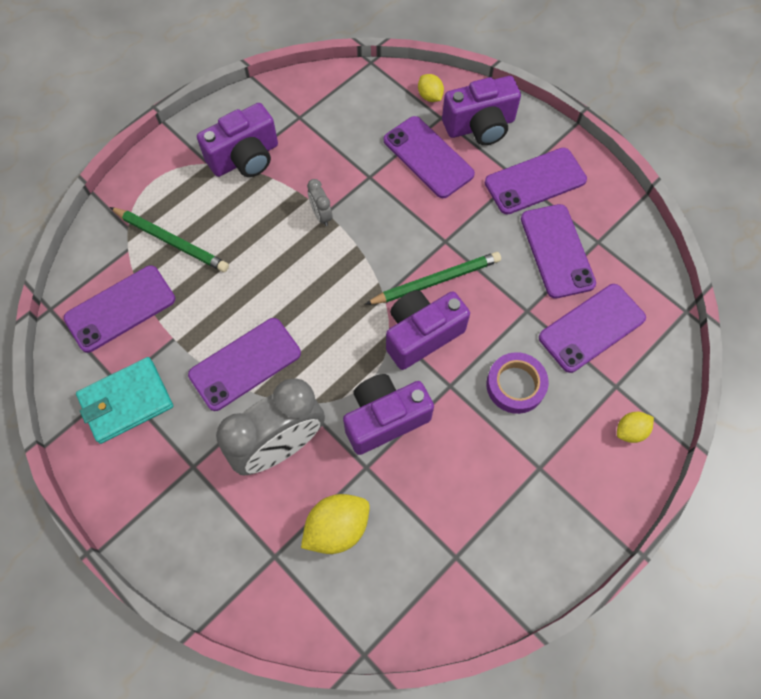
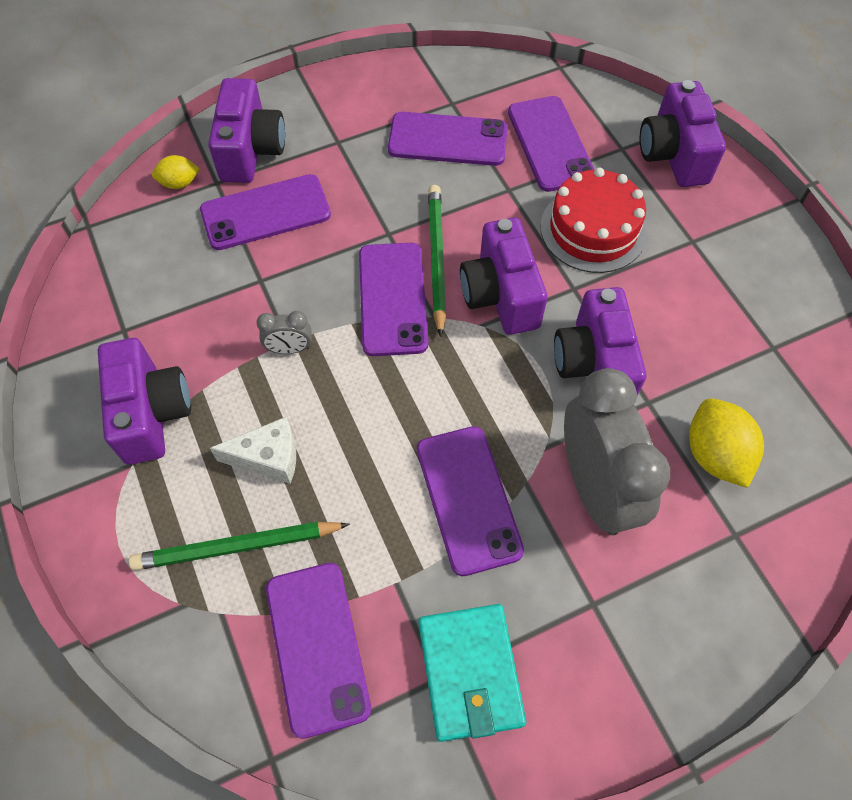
camera: 70 degrees left, 5 degrees down
green pencil [110,207,229,272] -> green pencil turned 150 degrees counterclockwise [129,522,350,570]
purple phone [485,148,587,215] -> purple phone moved to [359,243,429,356]
purple tape [486,352,549,414] -> red cake [540,168,647,273]
yellow lemon [617,412,654,443] -> purple camera [640,80,726,187]
none -> white cheese [210,417,296,484]

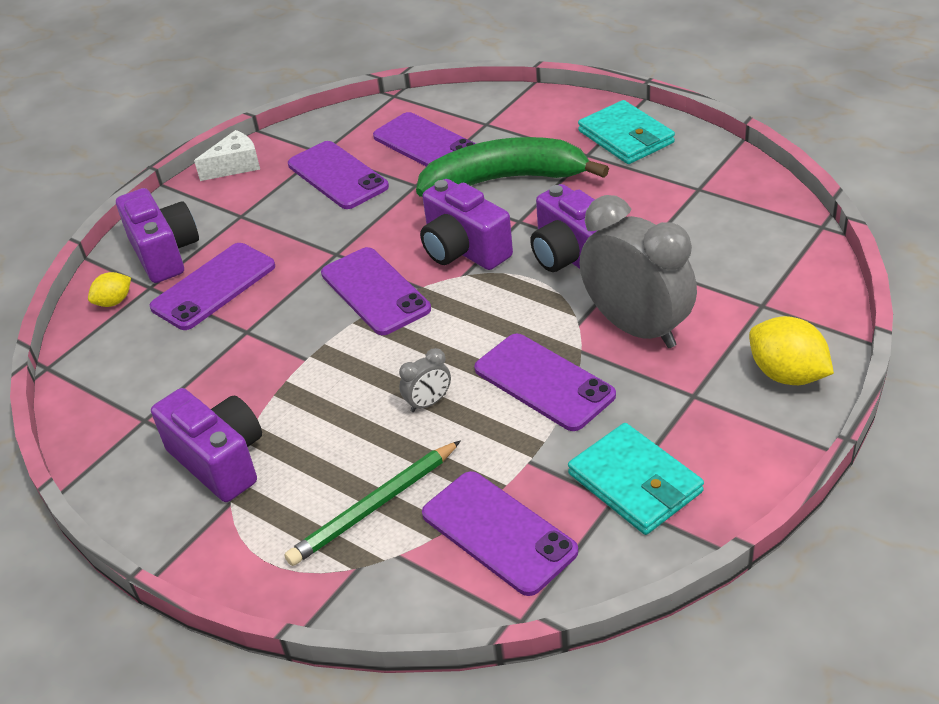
camera: 25 degrees left, 20 degrees down
white cheese [210,417,296,484] -> white cheese moved to [194,130,260,181]
grey clock [256,311,312,354] -> grey clock moved to [399,348,451,412]
purple phone [388,112,508,166] -> purple phone turned 75 degrees clockwise [288,141,389,209]
green pencil [428,185,447,337] -> none
red cake [540,168,647,273] -> green banana [416,137,609,197]
purple camera [640,80,726,187] -> none
yellow lemon [689,398,764,488] -> yellow lemon moved to [749,316,834,385]
none -> turquoise wallet [578,100,675,164]

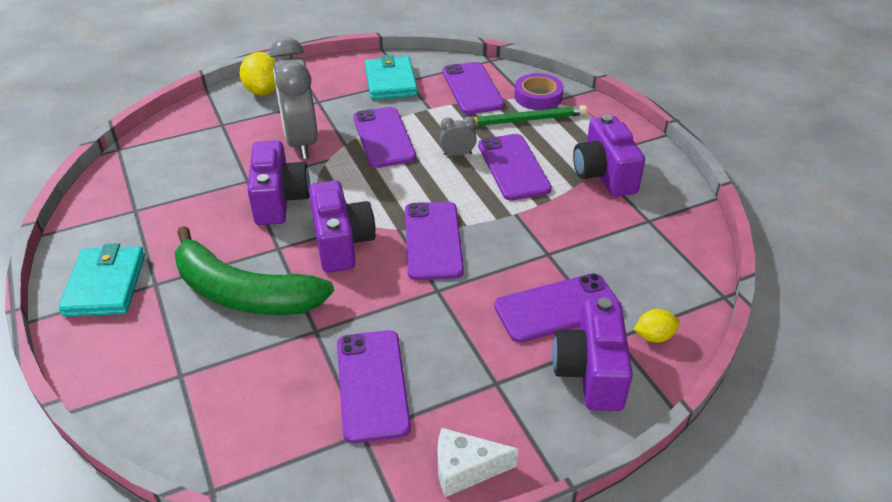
camera: 155 degrees left, 0 degrees up
purple phone [373,112,476,166] -> purple phone moved to [478,134,552,200]
none -> purple tape [514,73,564,110]

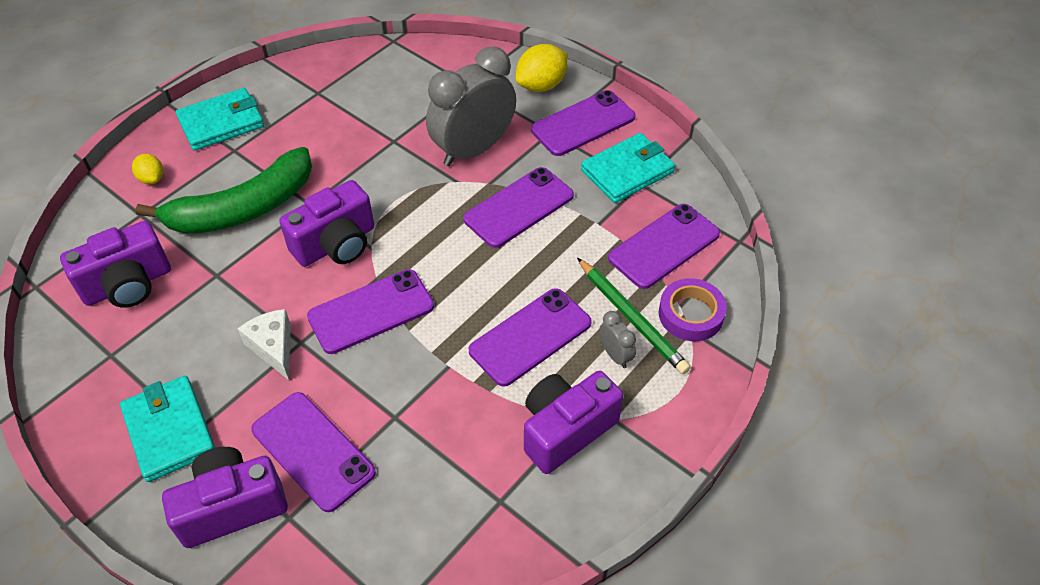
camera: 65 degrees right, 10 degrees up
green banana [175,226,334,315] -> green banana turned 120 degrees counterclockwise [135,147,312,234]
purple camera [247,141,310,225] -> purple camera moved to [60,221,171,308]
purple phone [337,330,411,443] -> purple phone moved to [531,90,635,156]
white cheese [438,428,518,497] -> white cheese moved to [237,309,291,380]
grey clock [440,117,477,156] -> grey clock moved to [599,311,636,368]
yellow lemon [633,309,680,343] -> yellow lemon moved to [132,154,163,184]
none -> turquoise wallet [120,376,215,482]

